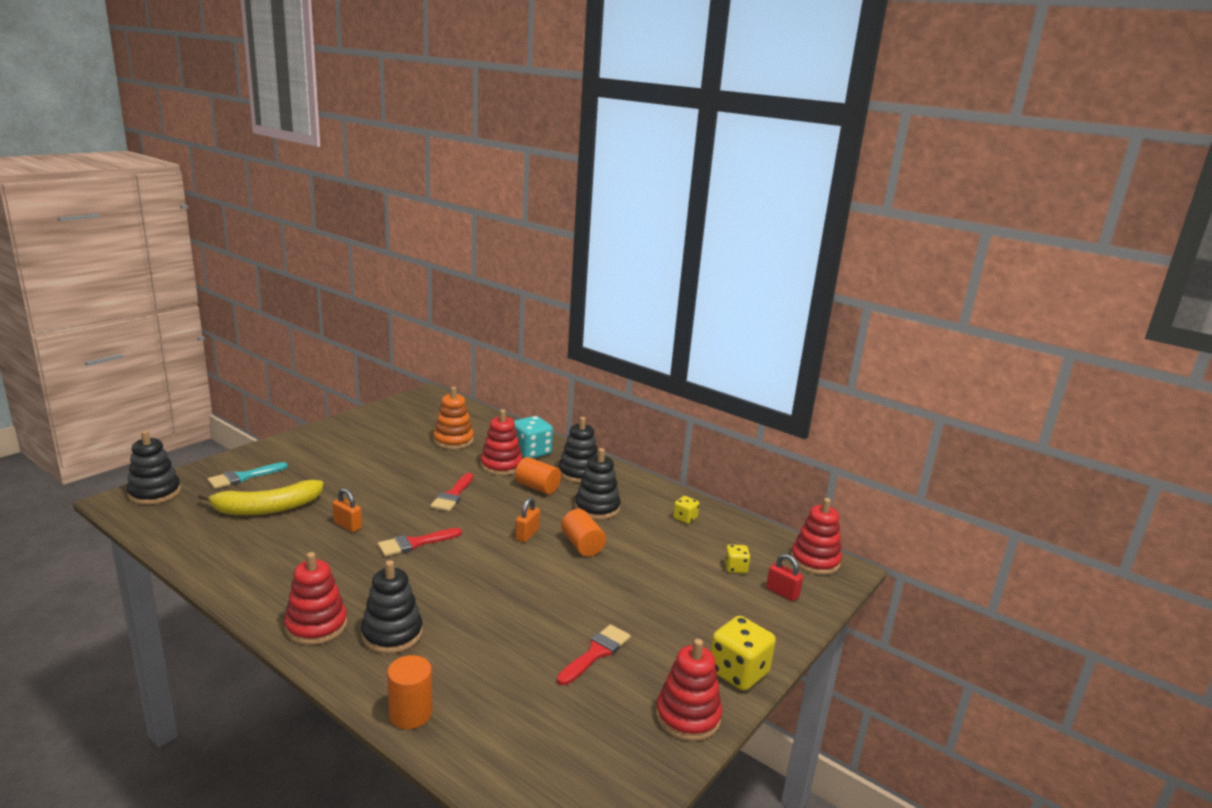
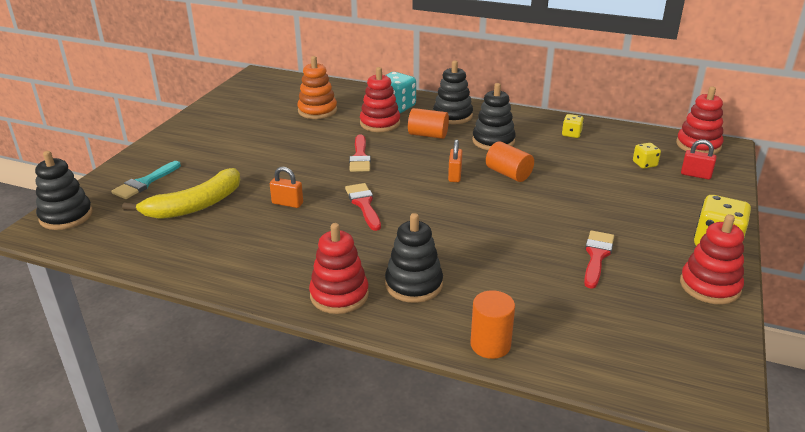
camera: 15 degrees left, 10 degrees up
red brush [378,528,462,557] -> red brush turned 120 degrees clockwise [345,183,381,231]

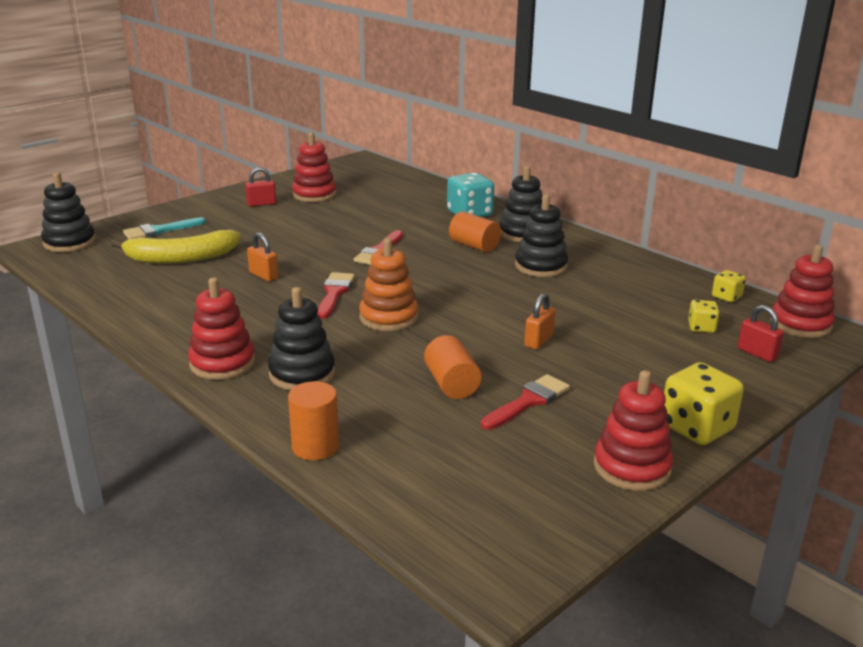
camera: 25 degrees right, 5 degrees down
orange stacking toy [297,56,337,119] -> orange stacking toy moved to [359,238,418,331]
red stacking toy [360,67,400,132] -> red stacking toy moved to [292,132,336,202]
orange padlock [448,139,463,182] -> orange padlock moved to [524,293,555,349]
orange cylinder [486,141,534,182] -> orange cylinder moved to [424,335,482,399]
yellow dice [562,114,584,138] -> yellow dice moved to [712,270,746,302]
none -> red padlock [245,167,276,207]

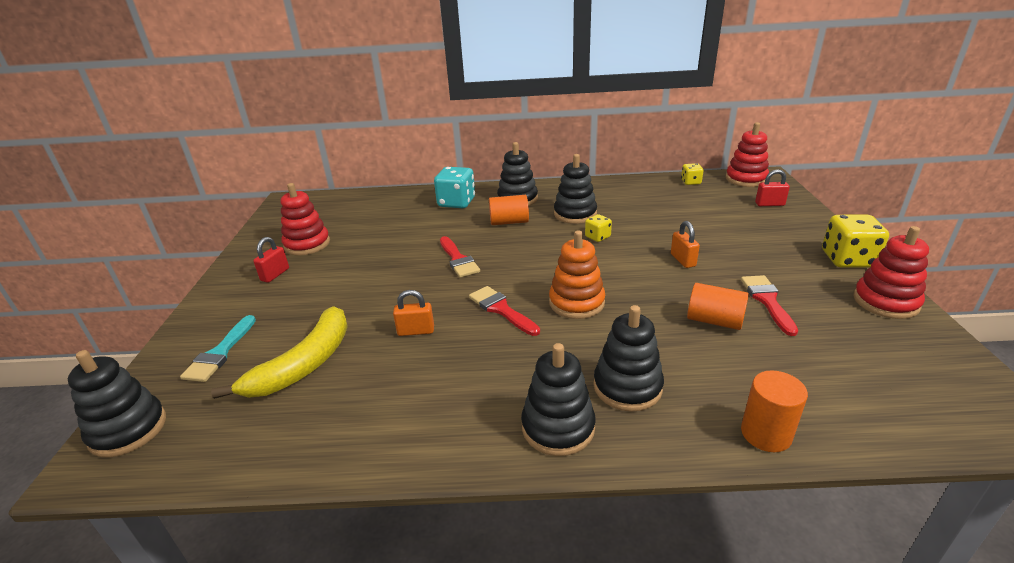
camera: 45 degrees left, 5 degrees up
red stacking toy [188,278,255,380] -> black stacking toy [521,343,596,456]
yellow dice [688,300,720,333] -> yellow dice moved to [585,214,612,242]

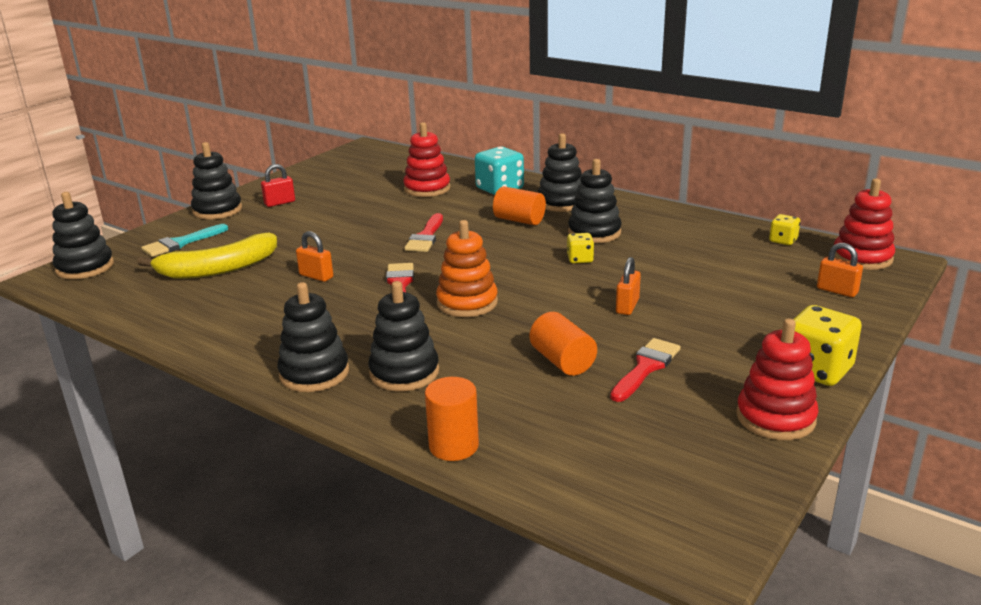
camera: 35 degrees right, 5 degrees down
red stacking toy [281,183,330,256] -> red stacking toy moved to [403,122,450,197]
red padlock [755,169,790,206] -> orange padlock [817,243,863,297]
none -> black stacking toy [191,142,242,219]

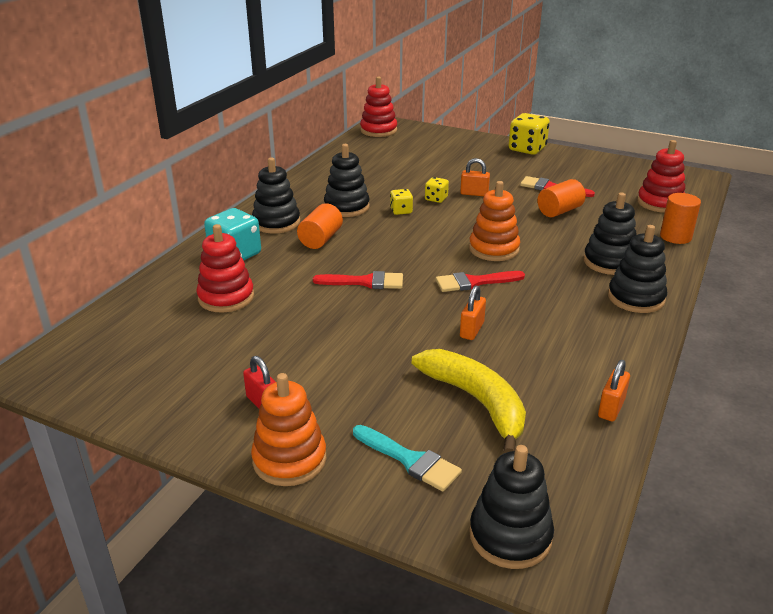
camera: 100 degrees left, 5 degrees up
black stacking toy [191,142,242,219] -> orange stacking toy [251,373,326,486]
red stacking toy [736,319,819,440] -> red stacking toy moved to [637,140,685,213]
yellow dice [769,214,800,245] -> yellow dice moved to [425,177,449,203]
orange padlock [817,243,863,297] -> orange padlock moved to [598,360,630,422]

